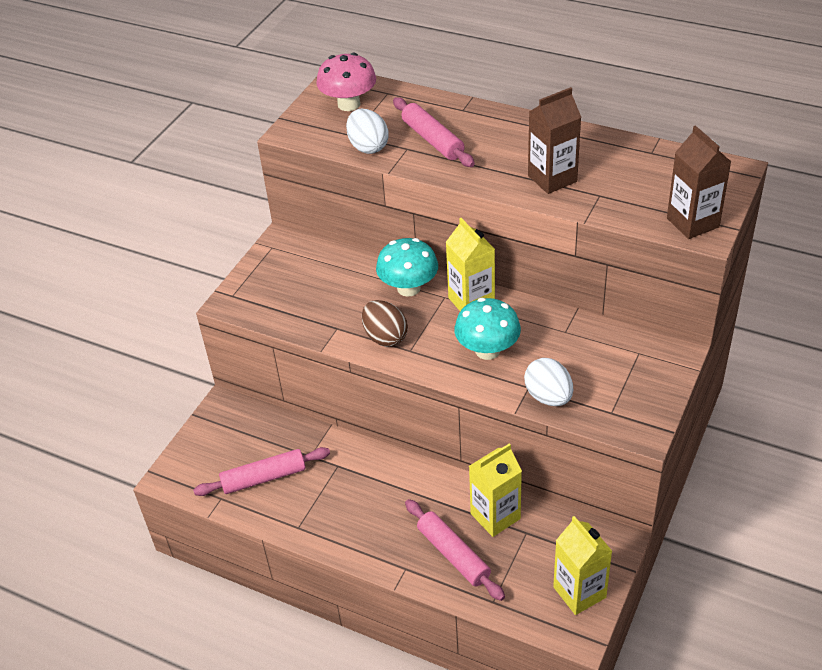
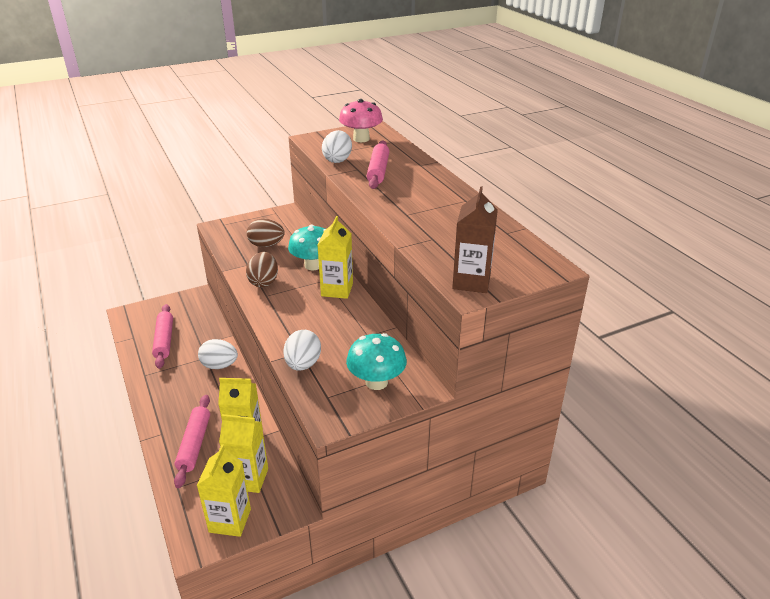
camera: 35 degrees right, 10 degrees down
pink rolling pin [193,447,330,496] -> pink rolling pin turned 60 degrees clockwise [152,304,173,369]
turquoise mushroom [454,298,521,360] -> turquoise mushroom moved to [346,333,407,390]
brown carton [528,87,581,194] -> none
none -> white egg [198,339,238,369]
none -> yellow carton [219,414,268,493]
none -> brown egg [247,219,285,247]

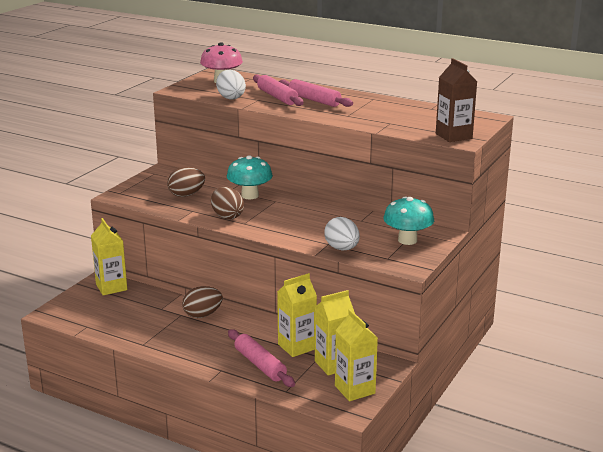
camera: 35 degrees left, 10 degrees down
pink rolling pin [152,304,173,369] -> pink rolling pin moved to [279,79,353,107]
white egg [198,339,238,369] -> brown egg [182,286,223,318]
yellow carton [318,216,353,299] -> yellow carton moved to [91,218,127,295]

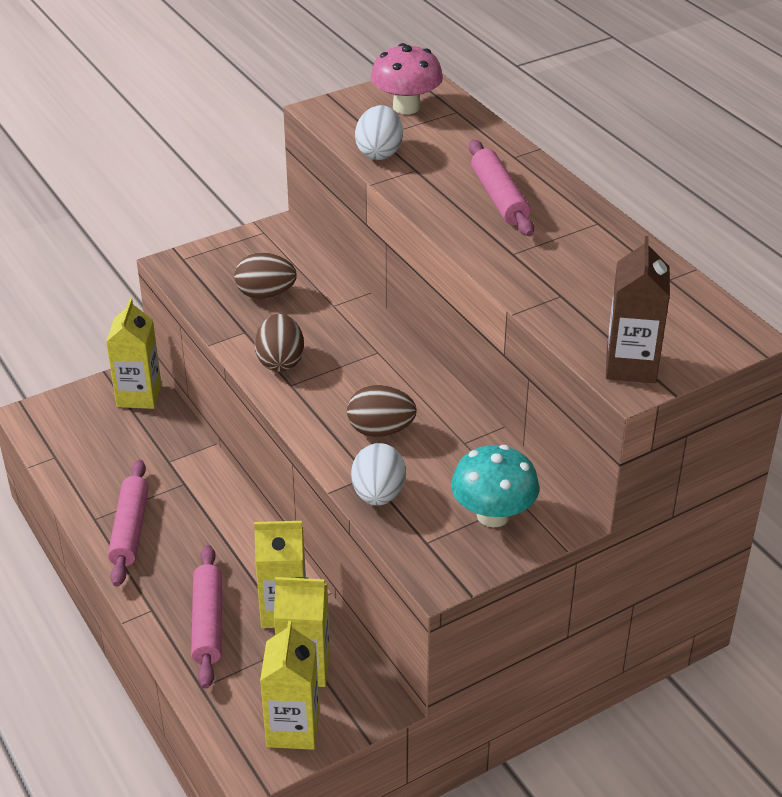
camera: 30 degrees right, 15 degrees up
brown egg [182,286,223,318] -> brown egg moved to [347,385,417,437]
turquoise mushroom [227,155,273,199] -> none
pink rolling pin [253,75,304,106] -> pink rolling pin moved to [108,459,149,587]

